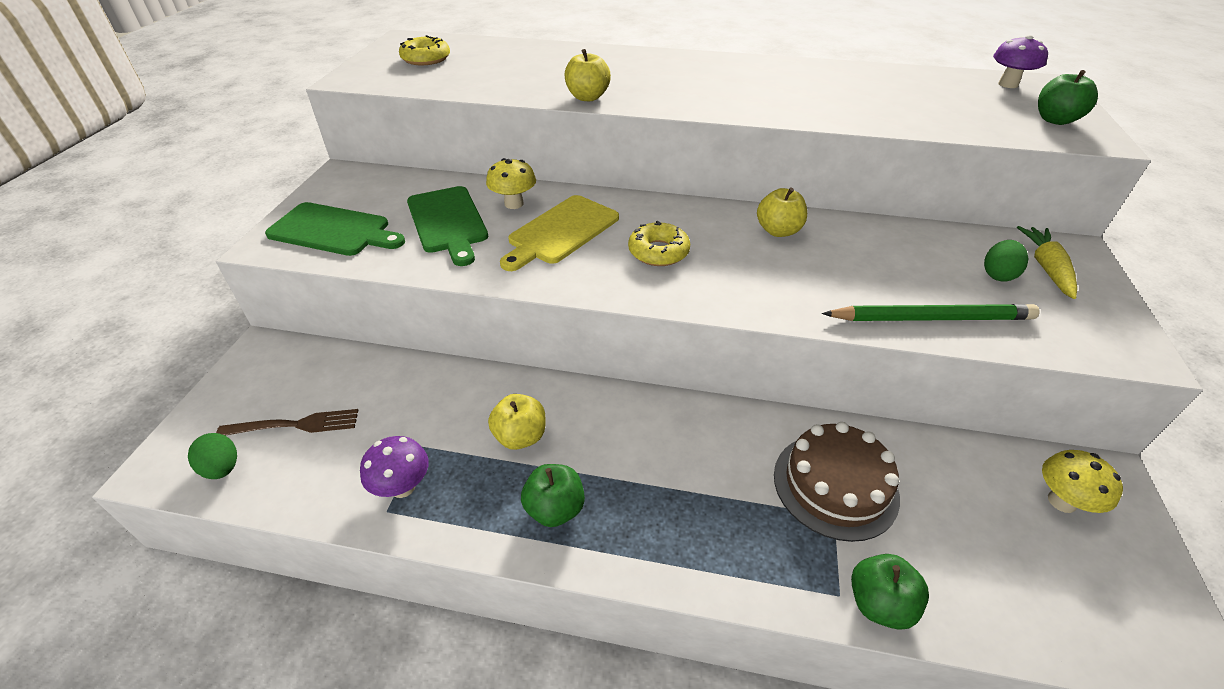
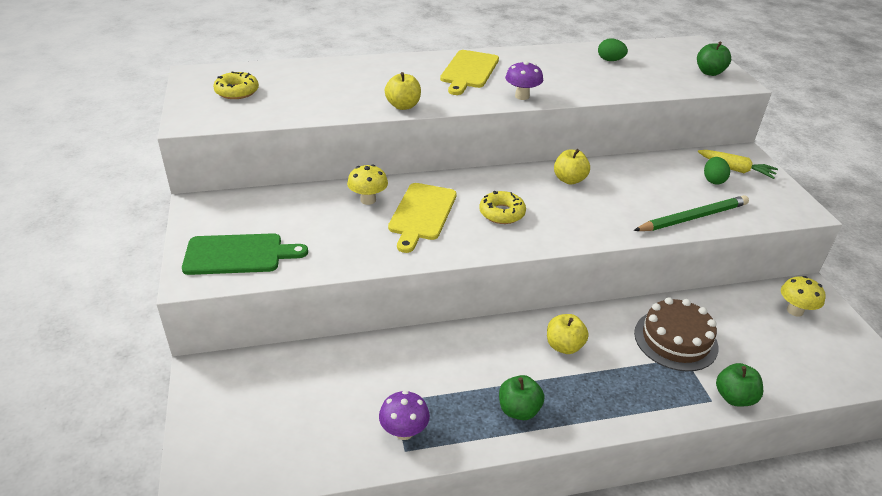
camera: 25 degrees left, 5 degrees down
green egg [188,433,237,479] -> green egg moved to [598,38,628,61]
brown fork [216,409,358,436] -> none
green cutting board [407,186,488,266] -> none
yellow apple [488,394,545,450] -> yellow apple moved to [547,314,589,354]
purple mushroom [993,35,1048,88] -> purple mushroom moved to [505,61,543,100]
yellow carrot [1017,226,1077,299] -> yellow carrot turned 135 degrees clockwise [698,150,778,179]
none -> yellow cutting board [440,50,499,95]

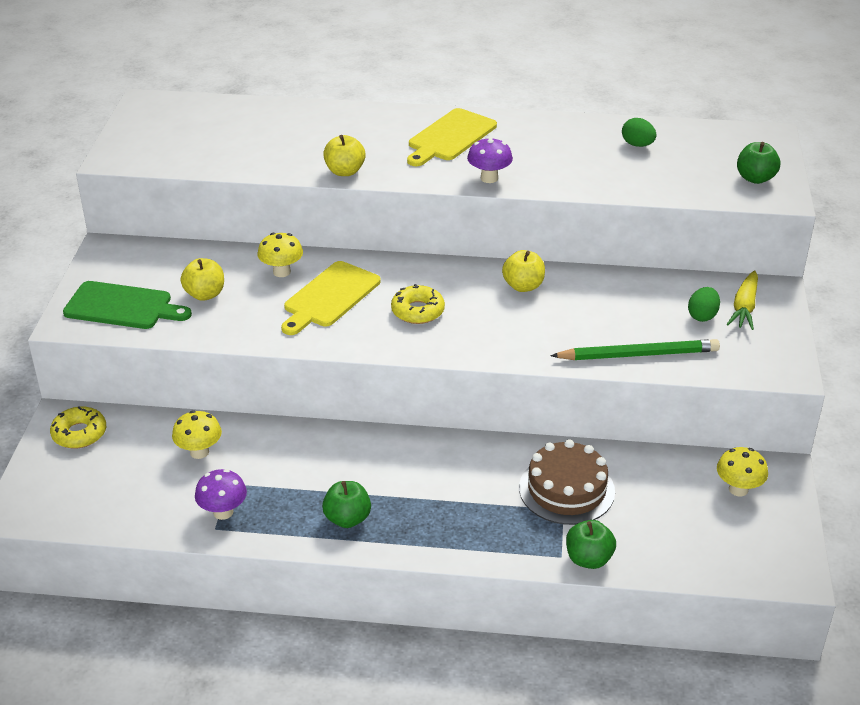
camera: 20 degrees right, 0 degrees up
yellow donut [213,71,259,99] -> yellow donut moved to [50,406,106,448]
yellow apple [547,314,589,354] -> yellow apple moved to [181,258,224,301]
yellow carrot [698,150,778,179] -> yellow carrot turned 60 degrees clockwise [727,270,758,330]
none -> yellow mushroom [172,410,222,459]

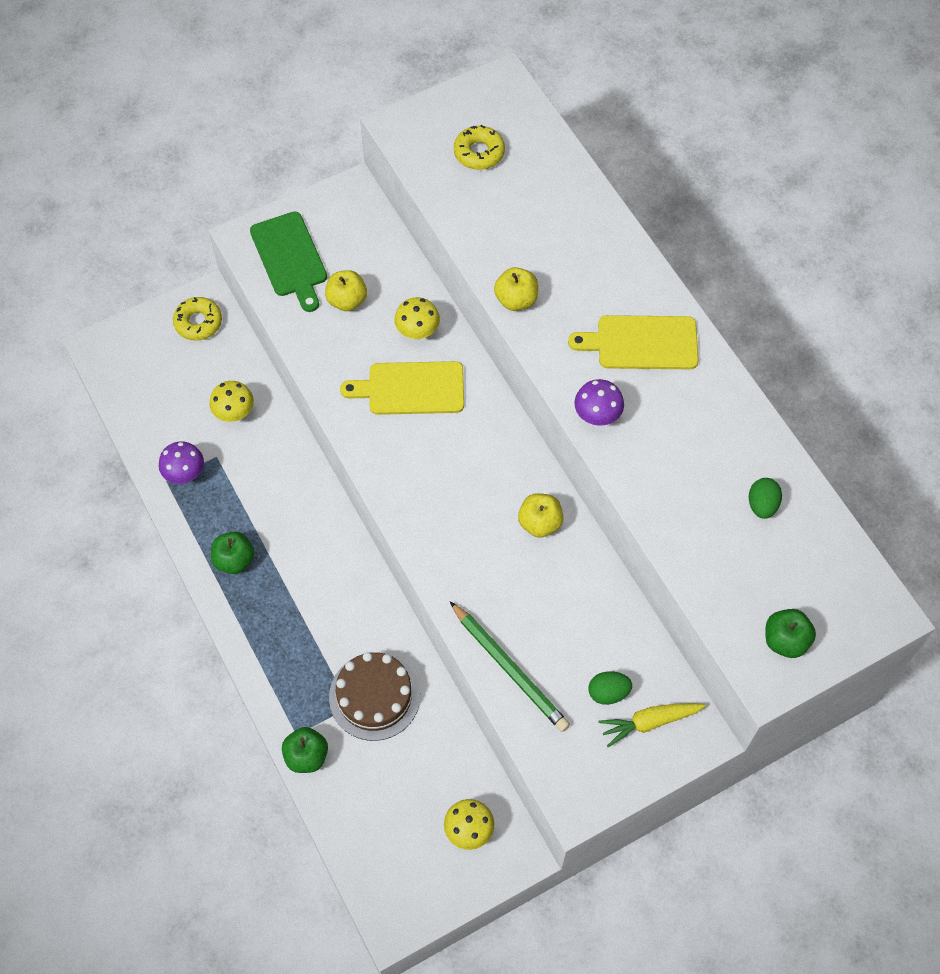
camera: 55 degrees right, 25 degrees up
yellow donut [391,284,445,324] -> yellow donut moved to [454,125,505,170]

